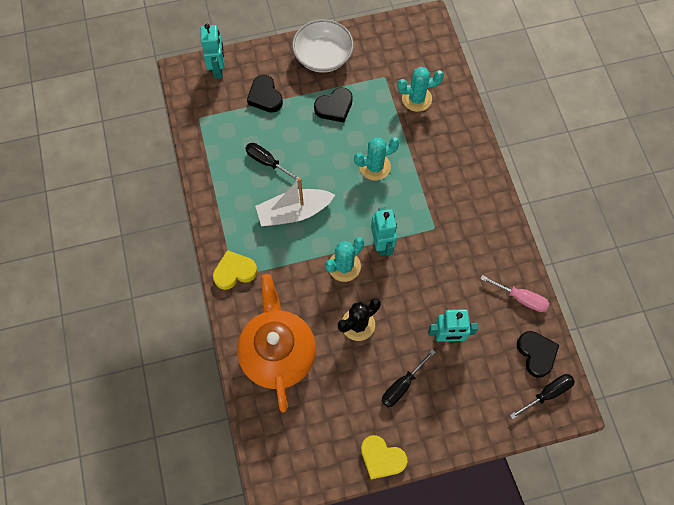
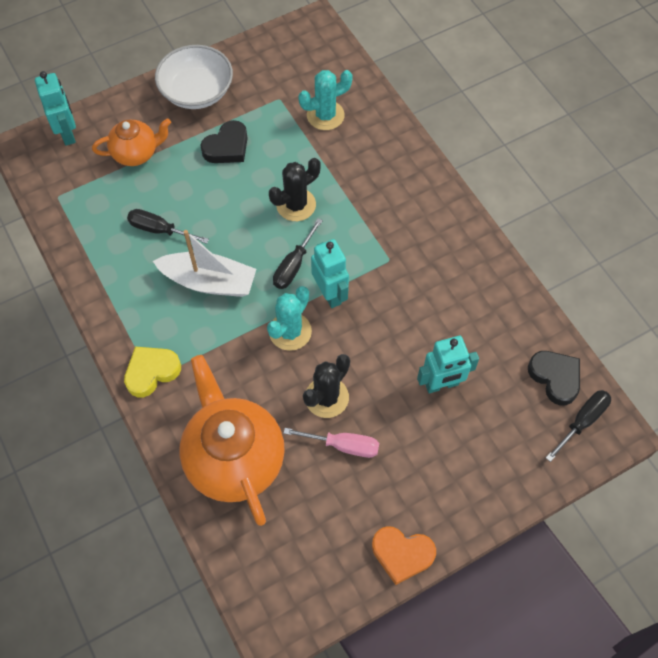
camera: 15 degrees left, 5 degrees down
black heart [247,75,283,113] -> orange teapot [92,119,171,166]
white boat [255,177,335,226] -> white boat turned 135 degrees counterclockwise [153,230,256,297]
turquoise cactus [354,137,400,181] -> black cactus [269,158,320,221]
yellow heart [361,435,408,480] -> orange heart [372,526,436,585]
black screwdriver [382,349,436,407] -> black screwdriver moved to [273,218,323,289]
pink screwdriver [480,275,549,312] -> pink screwdriver moved to [283,428,379,458]

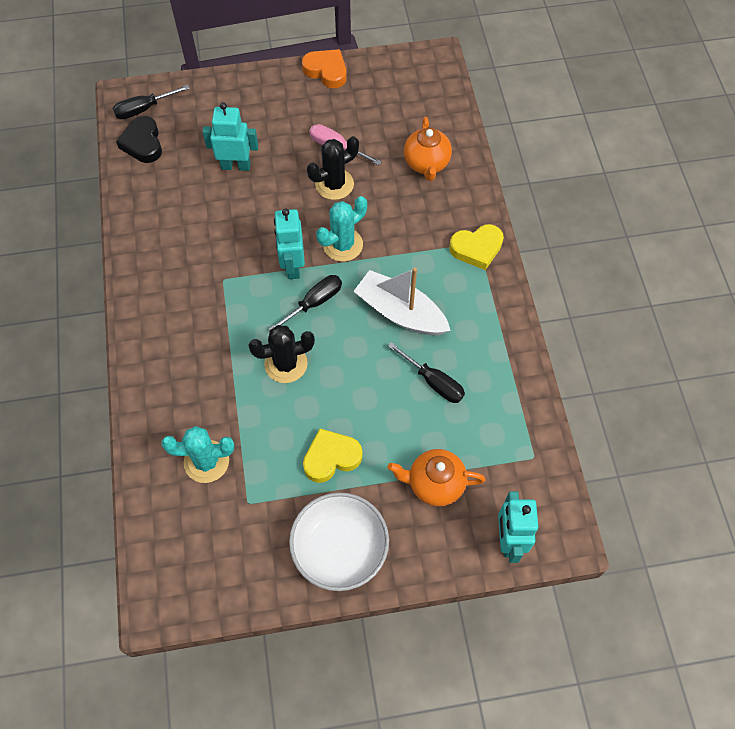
camera: 160 degrees left, 0 degrees up
orange teapot [180,355,285,526] -> orange teapot [404,117,452,181], size x0.56
black heart [201,120,248,163] -> yellow heart [303,428,363,483]

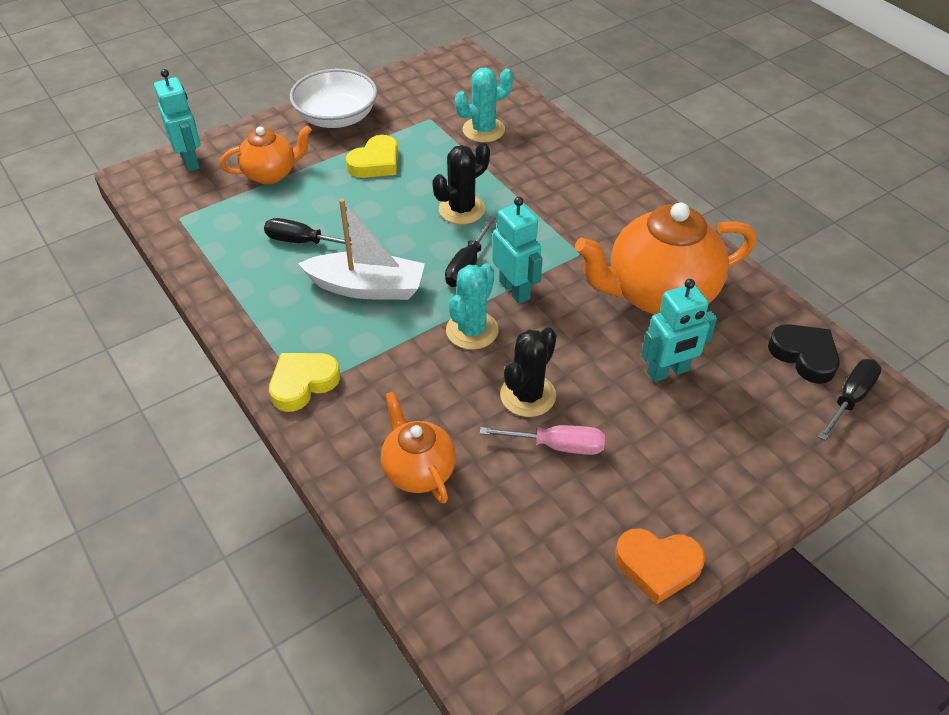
camera: 155 degrees right, 15 degrees down
none -> orange teapot [575,203,757,315]

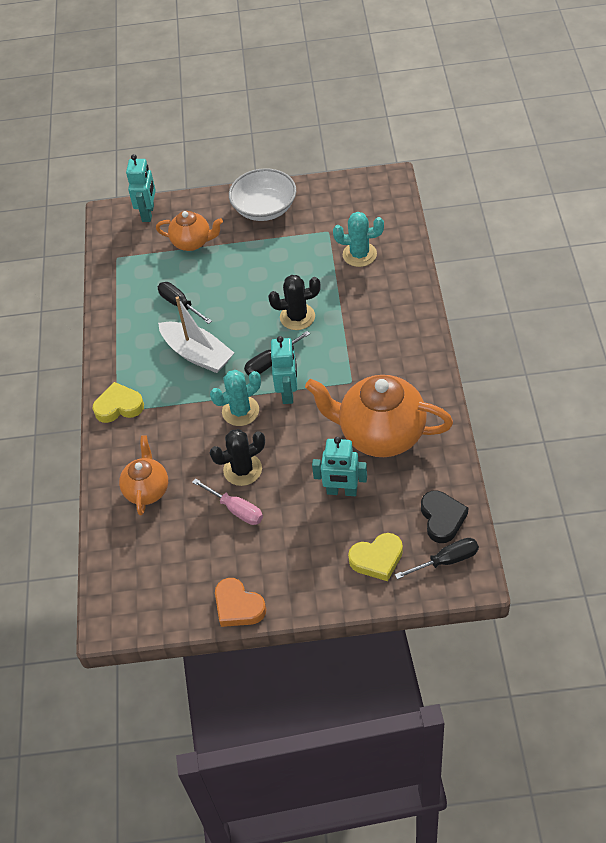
camera: 35 degrees right, 5 degrees up
yellow heart [346,135,398,178] -> yellow heart moved to [348,533,403,581]

